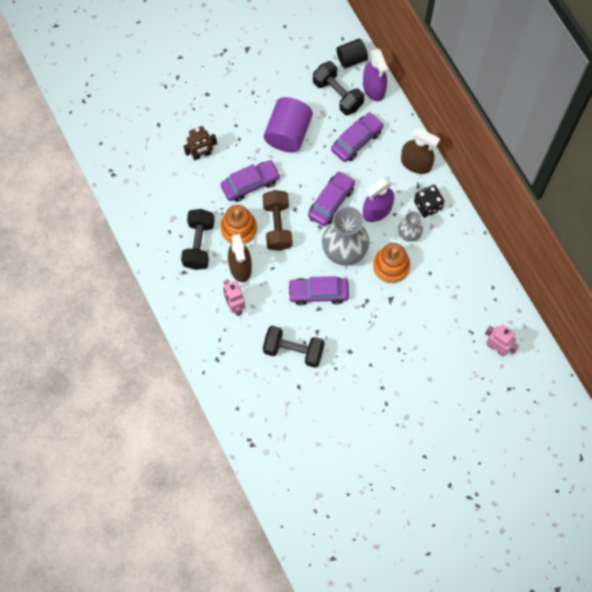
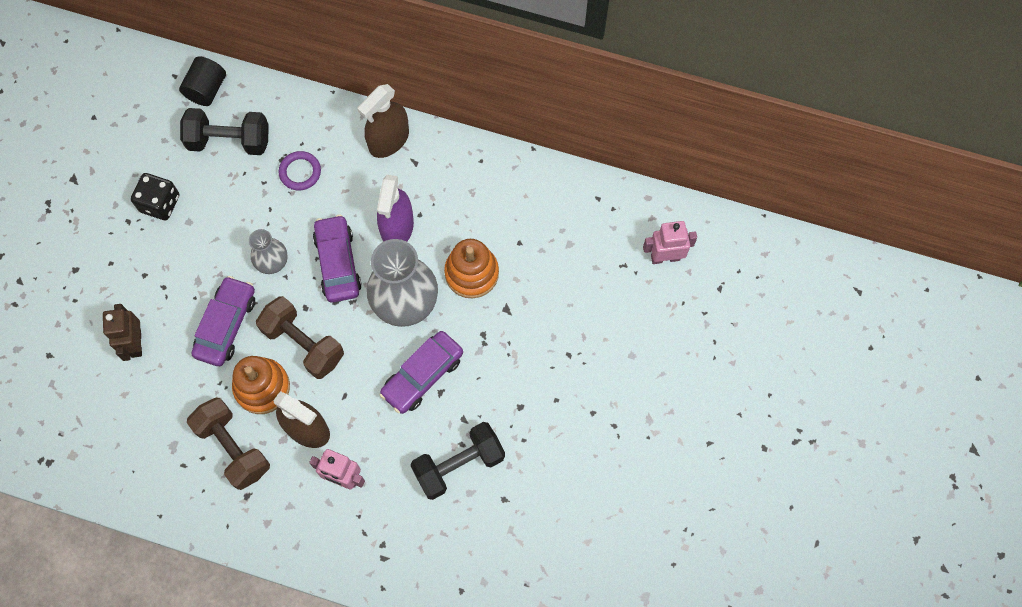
camera: 45 degrees left, 0 degrees up
black dumbbell [181,209,215,270] -> brown dumbbell [187,397,270,490]
brown robot [184,126,217,160] -> brown robot turned 150 degrees clockwise [103,304,142,361]
purple cylinder [264,97,313,153] -> none
purple car [331,112,384,162] -> purple ring [279,151,321,191]
purple spray bottle [363,48,388,102] -> none
grey vase [398,211,423,242] -> grey vase moved to [249,229,288,274]
brown spray bottle [401,128,440,174] -> brown spray bottle turned 150 degrees clockwise [357,84,409,158]
black dice [414,185,444,218] -> black dice moved to [131,173,179,220]

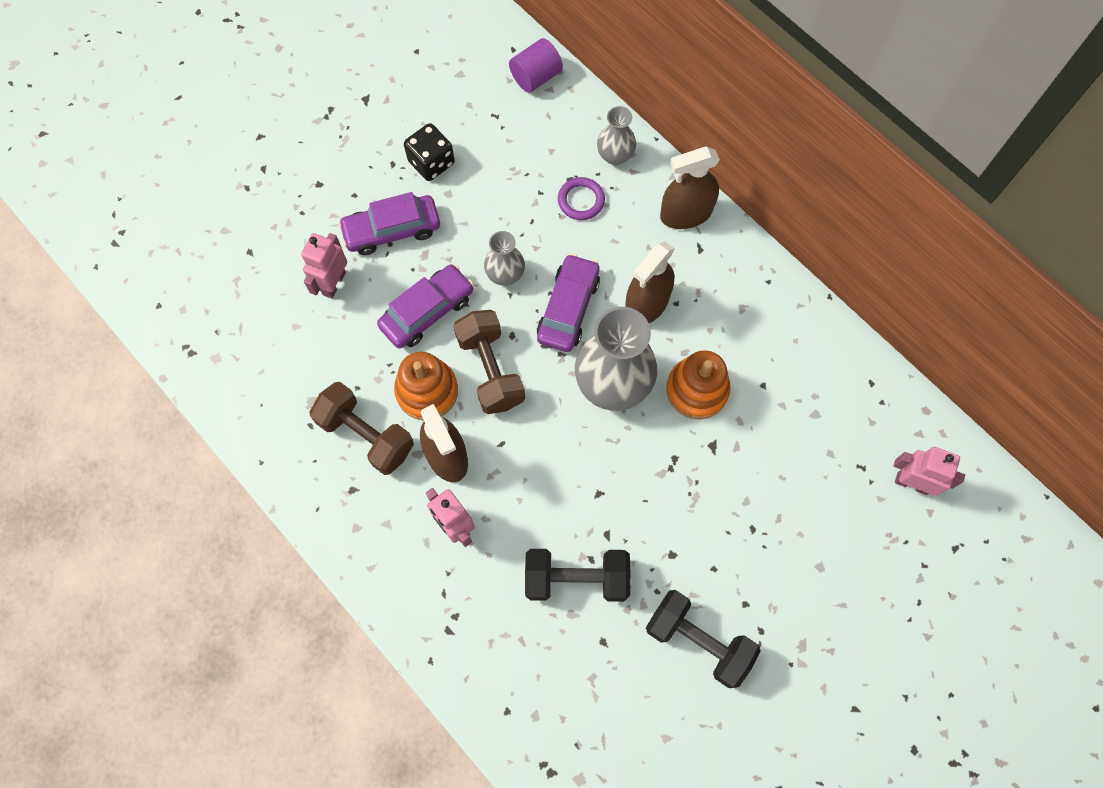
camera: 30 degrees right, 0 degrees up
brown robot [103,304,142,361] -> pink robot [301,233,347,299]
black cylinder [179,56,226,106] -> purple cylinder [509,38,563,93]
black dumbbell [180,108,269,155] -> black dumbbell moved to [646,590,761,688]
brown dumbbell [187,397,270,490] -> brown dumbbell turned 45 degrees counterclockwise [310,382,414,475]
purple spray bottle [377,175,414,242] -> brown spray bottle [625,241,675,323]
purple car [379,331,463,414] -> purple car moved to [338,192,440,255]
none -> grey vase [597,106,636,165]

